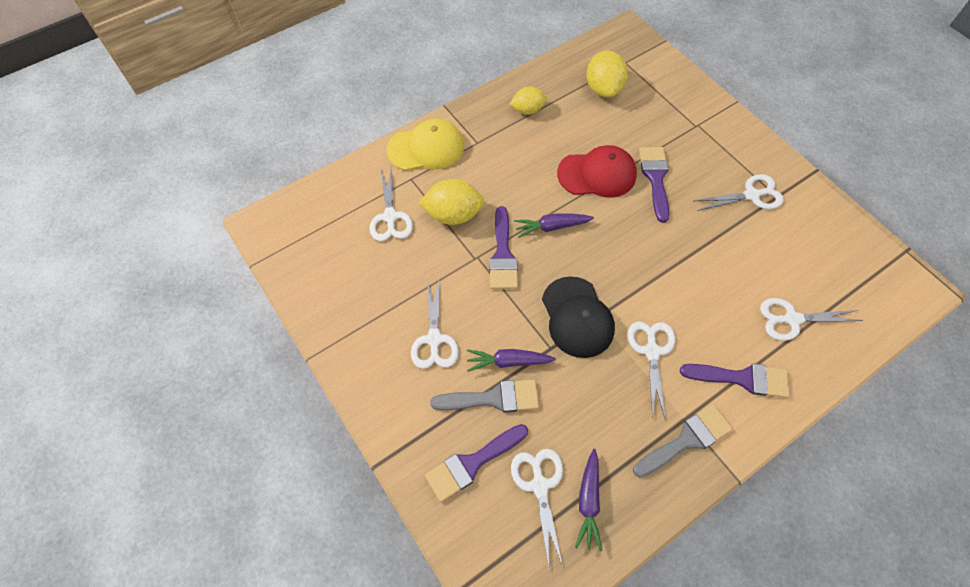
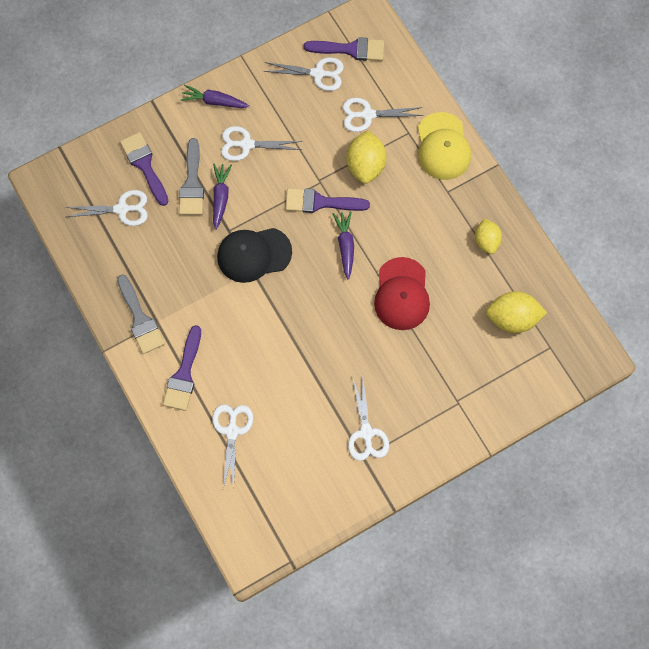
camera: 95 degrees right, 10 degrees up
purple carrot [575,449,602,551] -> purple carrot moved to [180,85,249,108]
white scissors [628,322,675,419] -> white scissors moved to [263,57,344,91]
purple brush [639,147,669,223] -> purple brush moved to [304,37,384,61]

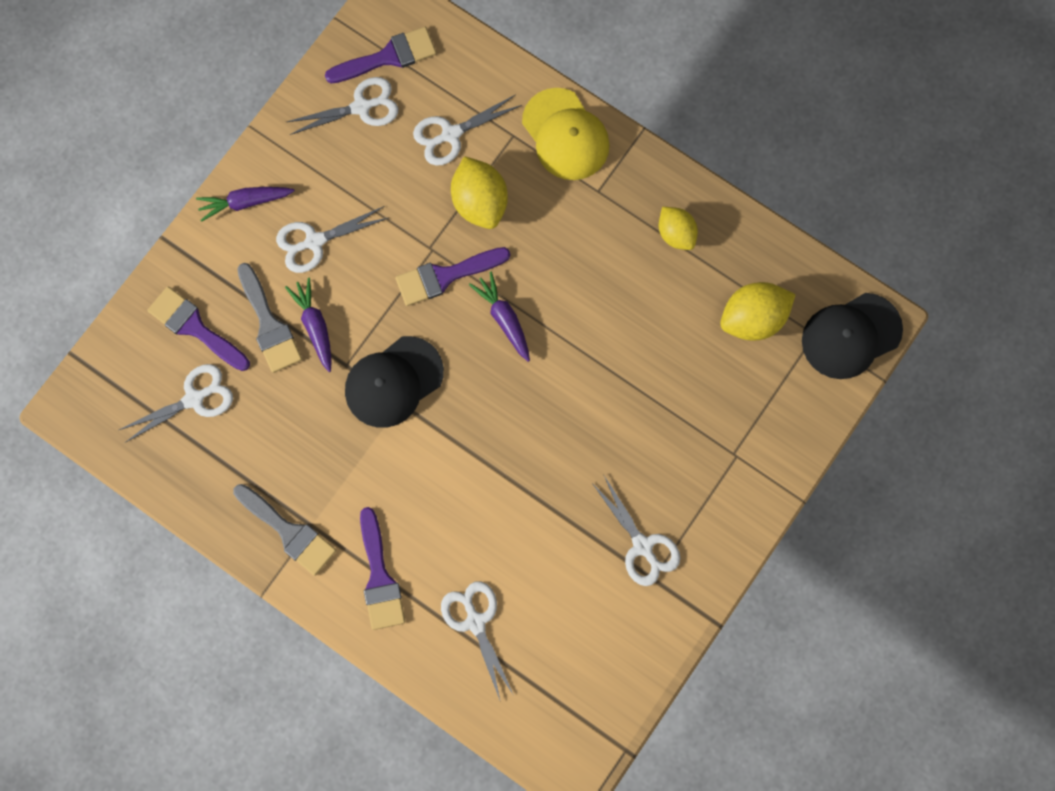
camera: 25 degrees left, 5 degrees up
red cap [374,257,430,330] -> none
none -> black cap [802,293,903,379]

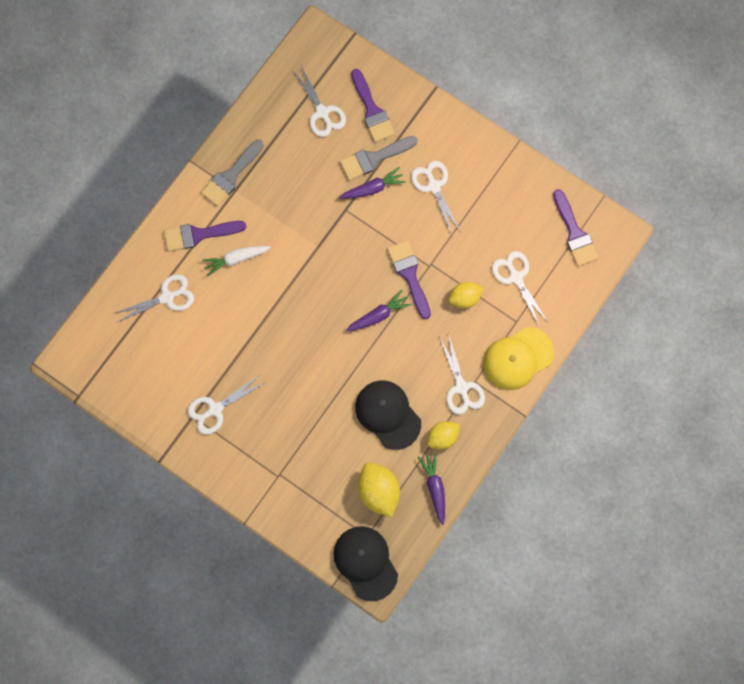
camera: 90 degrees right, 0 degrees up
purple brush [147,286,250,371] -> purple brush turned 120 degrees clockwise [351,69,395,142]
purple carrot [196,187,295,222] -> purple carrot moved to [418,452,445,525]
white scissors [287,77,399,135] -> white scissors moved to [439,336,485,415]
black cap [345,336,444,428] -> black cap moved to [355,381,421,450]
yellow lemon [451,156,508,229] -> yellow lemon [449,282,484,308], size x0.66
none -> white carrot [202,246,271,276]

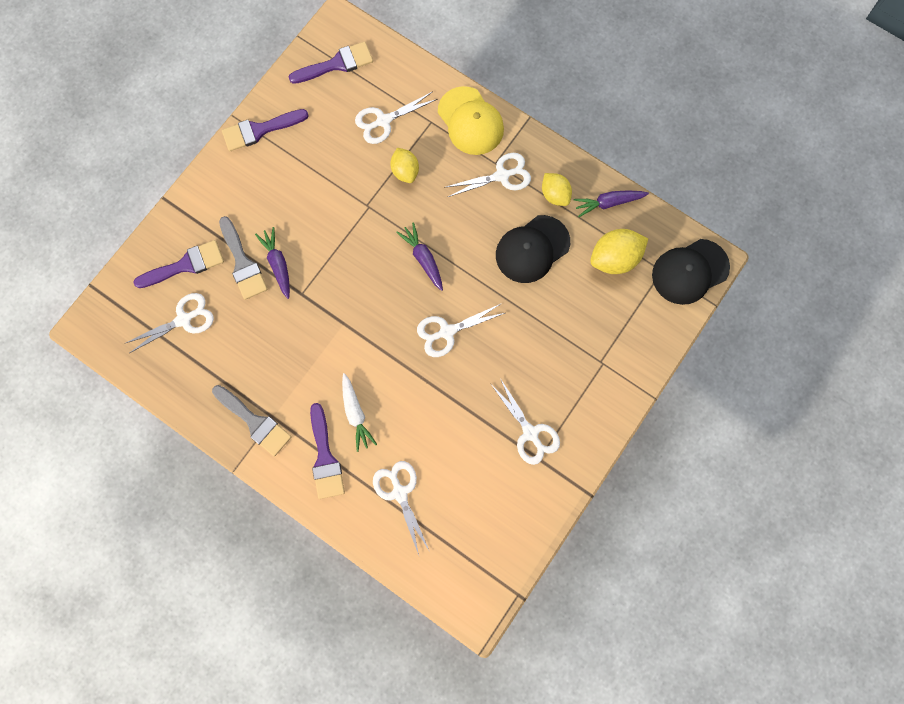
camera: 90 degrees left, 0 degrees up
purple brush [387,240,431,320] -> purple brush moved to [222,109,309,151]
white scissors [411,161,460,235] -> white scissors moved to [417,303,505,357]

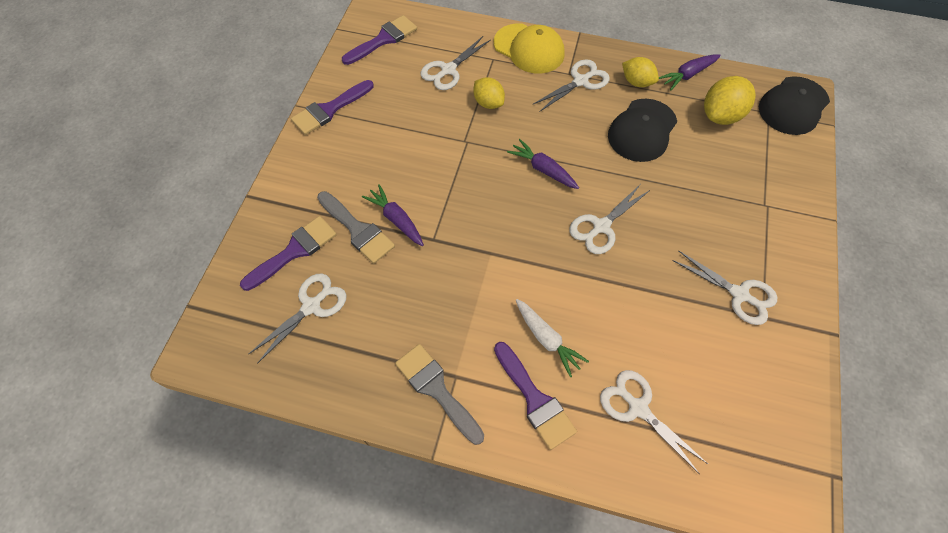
camera: 20 degrees left, 15 degrees down
grey brush [212,385,292,456] -> grey brush turned 150 degrees counterclockwise [395,344,484,445]

